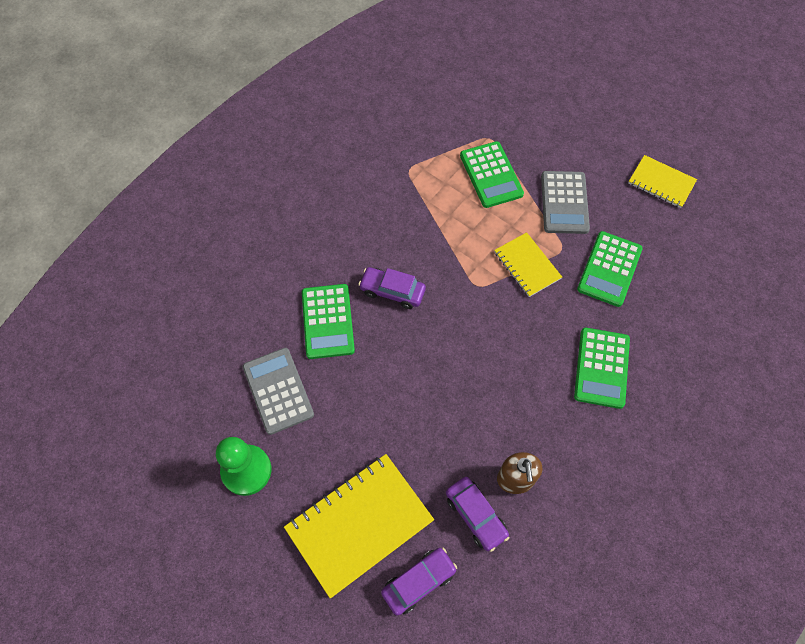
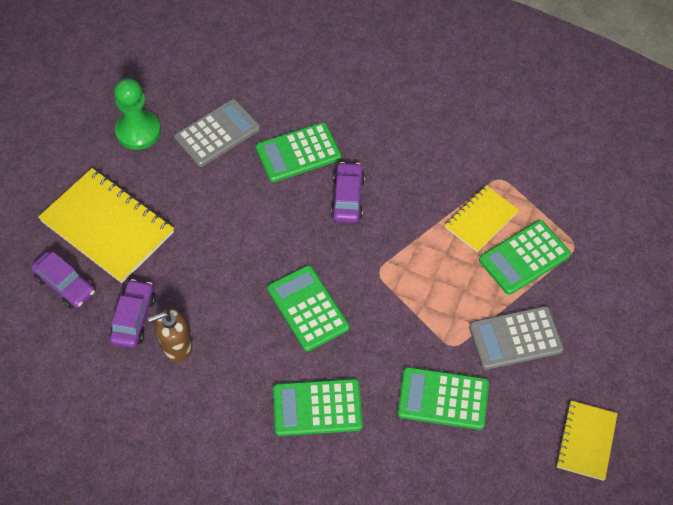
camera: 75 degrees right, 5 degrees down
purple car [446,477,509,552] -> purple car turned 150 degrees clockwise [110,279,156,348]
yellow notebook [494,232,562,297] -> yellow notebook moved to [445,185,519,252]
none -> green calculator [267,265,349,351]

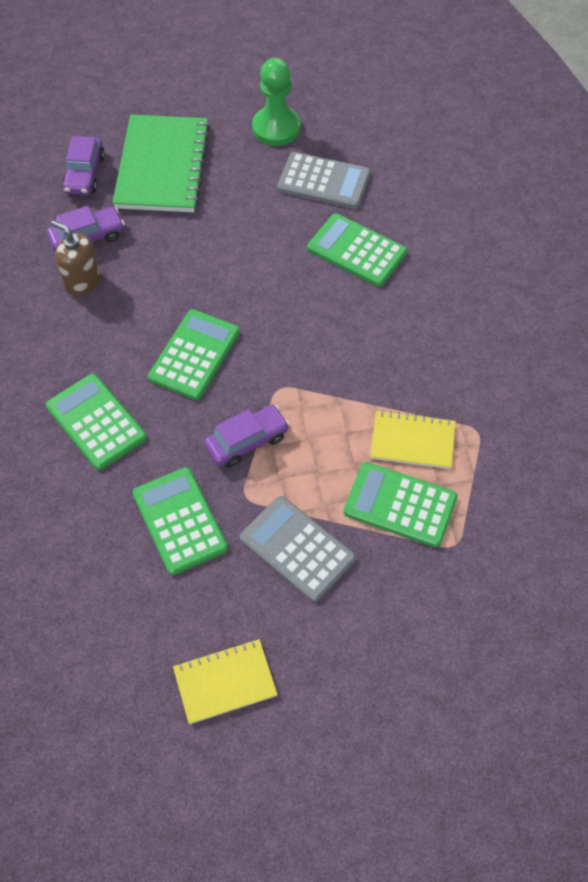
camera: 55 degrees right, 0 degrees up
yellow notebook [38,168,174,283] -> green notebook [112,115,210,212]
purple car [331,162,365,223] -> purple car moved to [204,405,290,468]

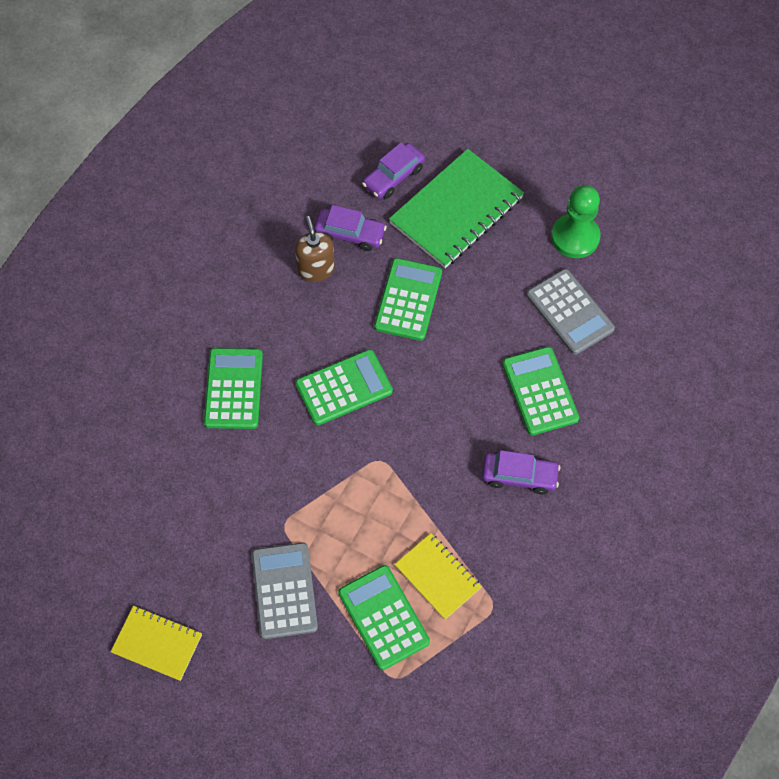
camera: 40 degrees right, 5 degrees up
green calculator [133,467,228,575] -> green calculator moved to [374,258,442,341]
purple car [204,405,290,468] -> purple car moved to [482,450,560,495]

